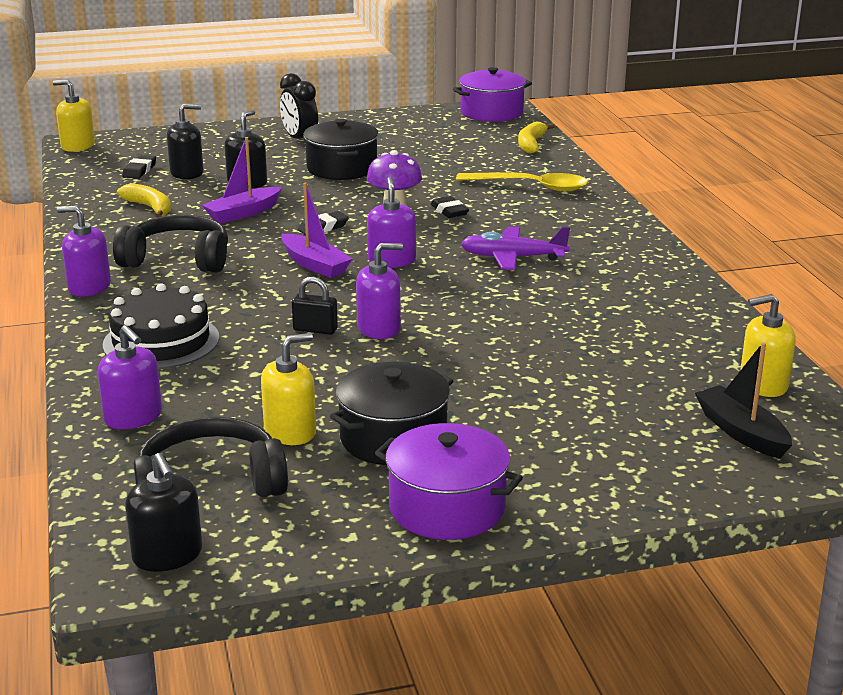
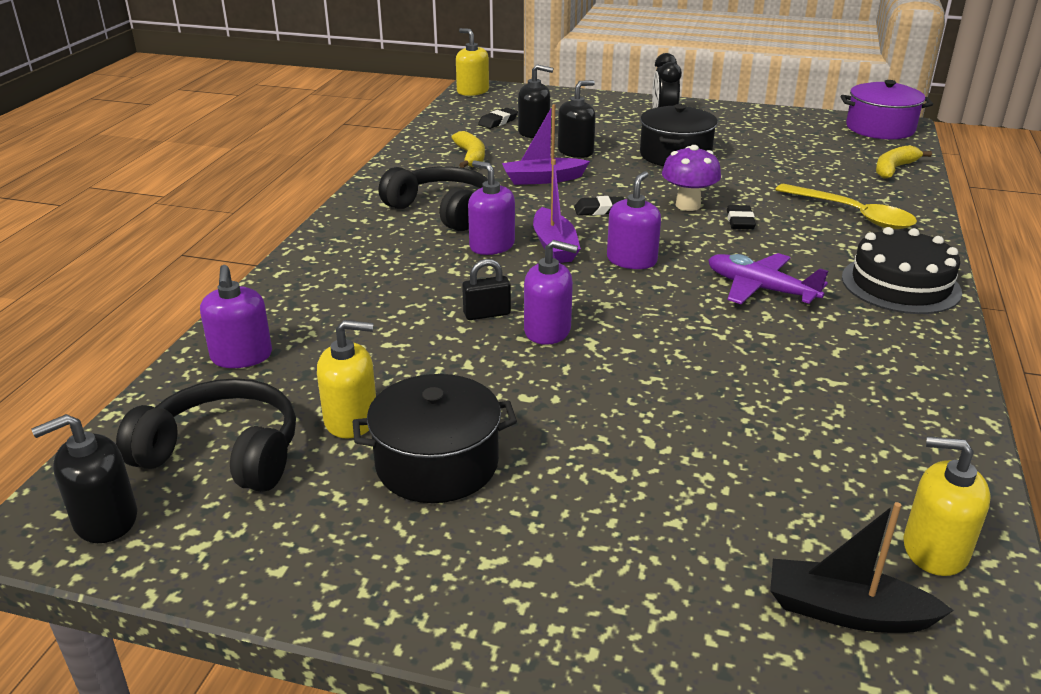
camera: 30 degrees right, 5 degrees up
purple soap dispenser [57,206,111,297] -> purple soap dispenser moved to [468,160,515,255]
black cake [103,283,219,369] -> black cake moved to [842,227,962,314]
black soap dispenser [125,453,202,572] -> black soap dispenser turned 60 degrees clockwise [31,414,137,543]
black padlock [292,276,338,335] -> black padlock turned 60 degrees counterclockwise [462,259,511,320]
purple pot [375,423,523,540] -> none
black boat [695,342,792,459] -> black boat turned 75 degrees counterclockwise [770,502,954,633]

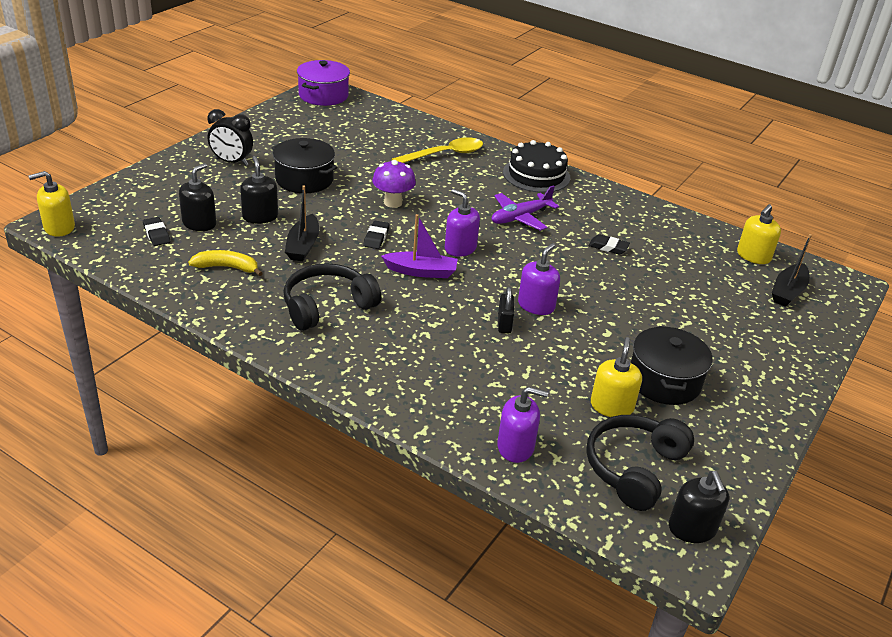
camera: 75 degrees left, 5 degrees up
purple soap dispenser [468,160,515,255] -> none
purple boat [502,104,590,185] -> black boat [285,186,319,261]
black eraser [727,205,756,229] -> black eraser moved to [589,234,630,255]
yellow banana [876,145,932,179] -> none

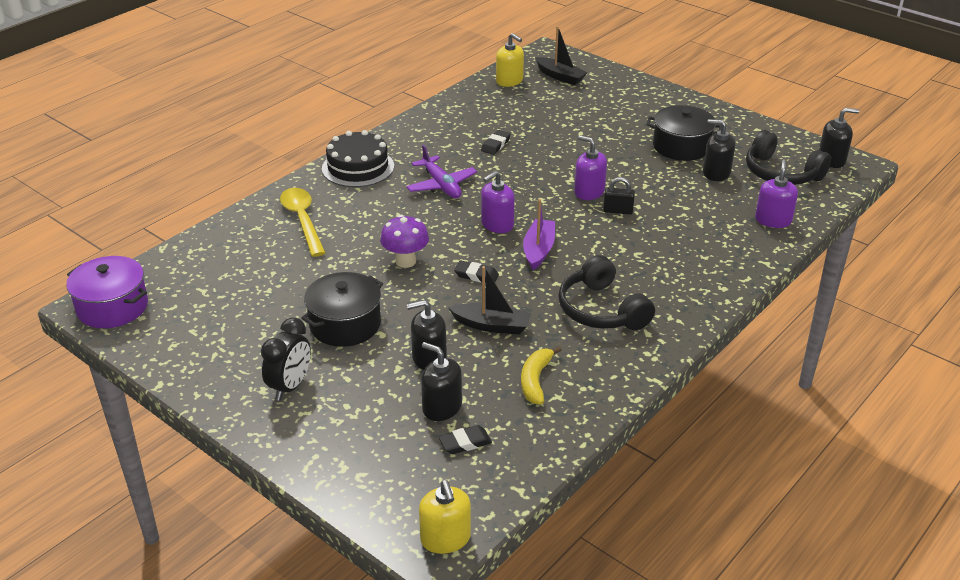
camera: 80 degrees left, 0 degrees up
yellow soap dispenser [591,337,642,417] -> black soap dispenser [703,119,735,181]

